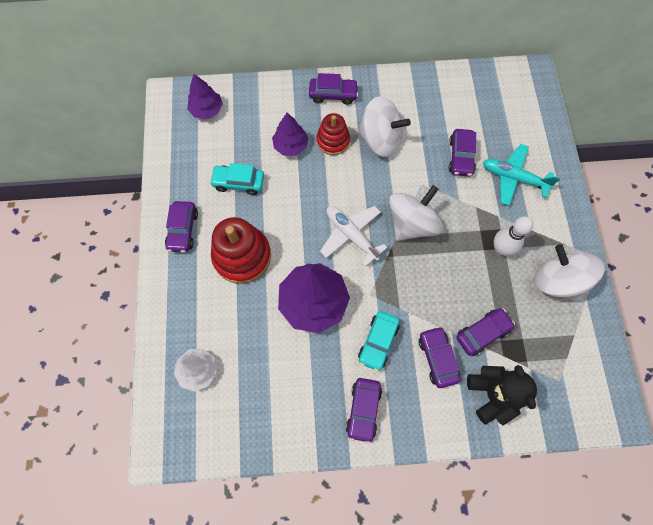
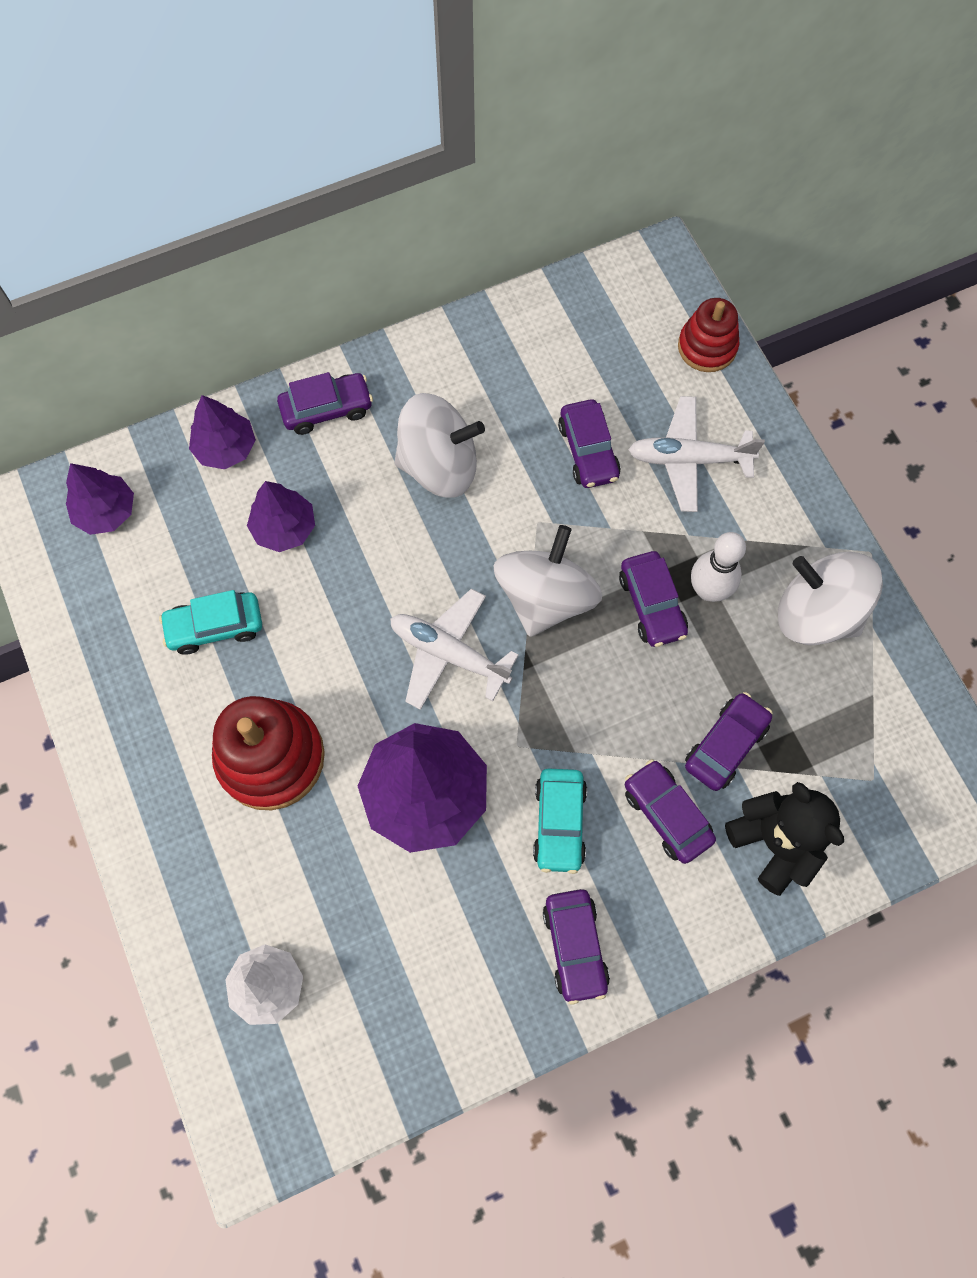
camera: 20 degrees left, 0 degrees up
purple car [165,201,198,253] -> purple car moved to [619,551,688,647]
red stacking toy [316,113,350,155] -> red stacking toy moved to [678,298,739,372]
turquoise plane [483,144,560,206] -> white plane [628,396,765,512]
none -> purple tree [189,395,256,469]

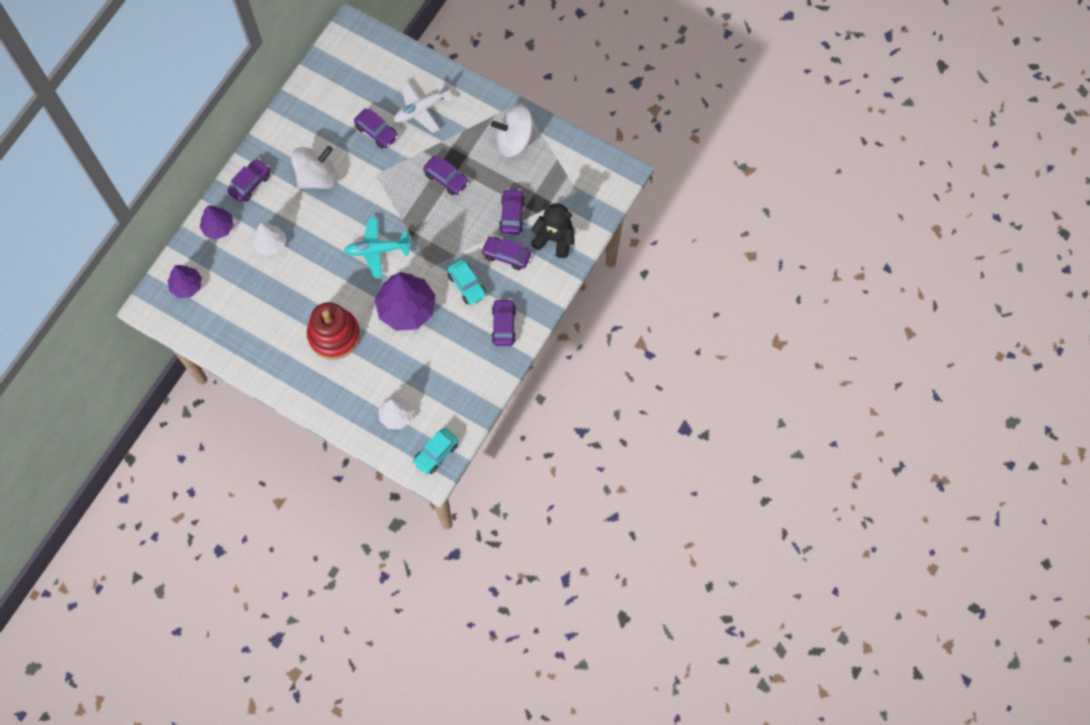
camera: 35 degrees left, 0 degrees up
turquoise car [159,590,262,655] -> turquoise car moved to [412,428,459,475]
purple tree [247,481,315,552] -> white tree [251,223,285,256]
white plane [390,589,519,710] -> turquoise plane [344,217,411,279]
white spinning top [494,525,602,637] -> none
purple car [543,889,610,1004] -> purple car turned 135 degrees counterclockwise [491,299,516,346]
red stacking toy [678,298,739,372] -> none
white bowling pin [691,532,746,602] -> none

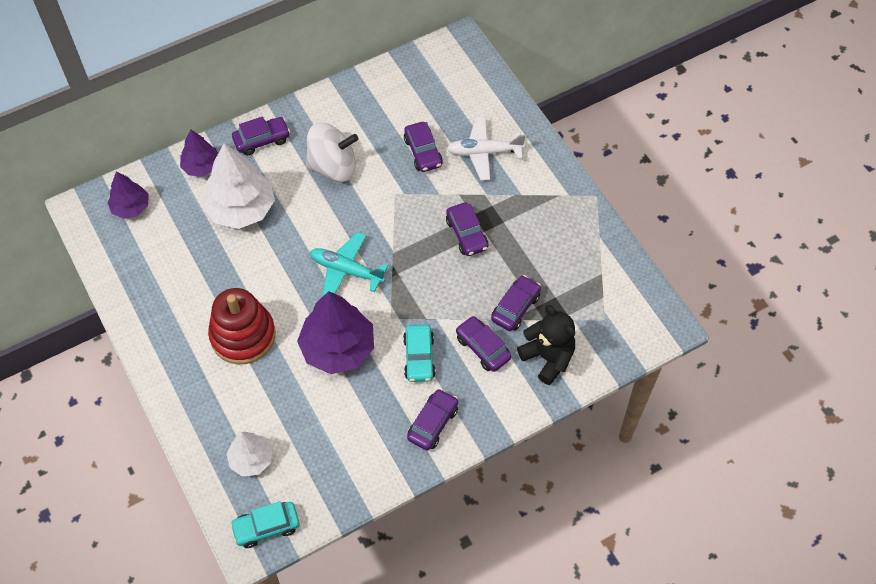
camera: 30 degrees right, 10 degrees down
white tree [251,223,285,256] -> white tree [202,143,275,229], size x1.75
white spinning top [491,105,537,157] -> none

